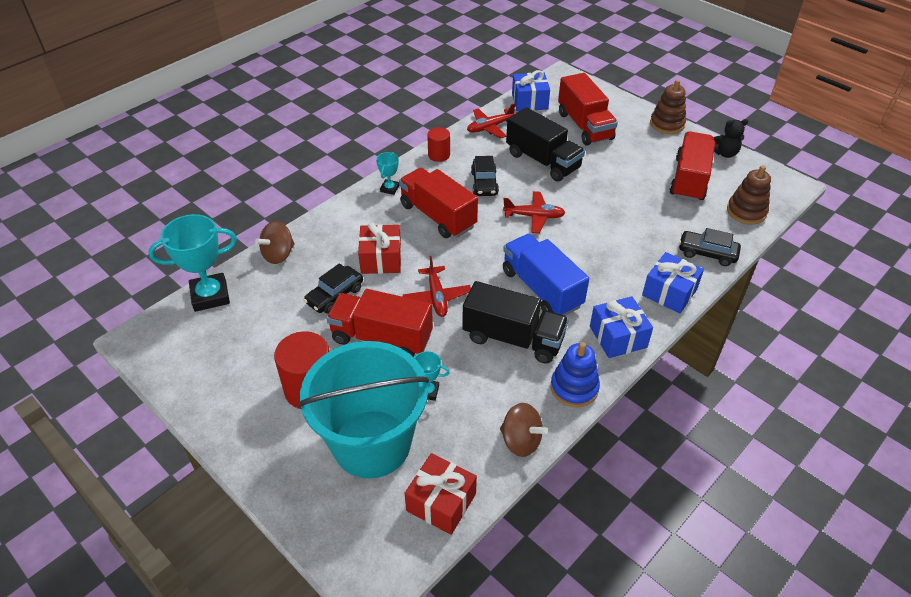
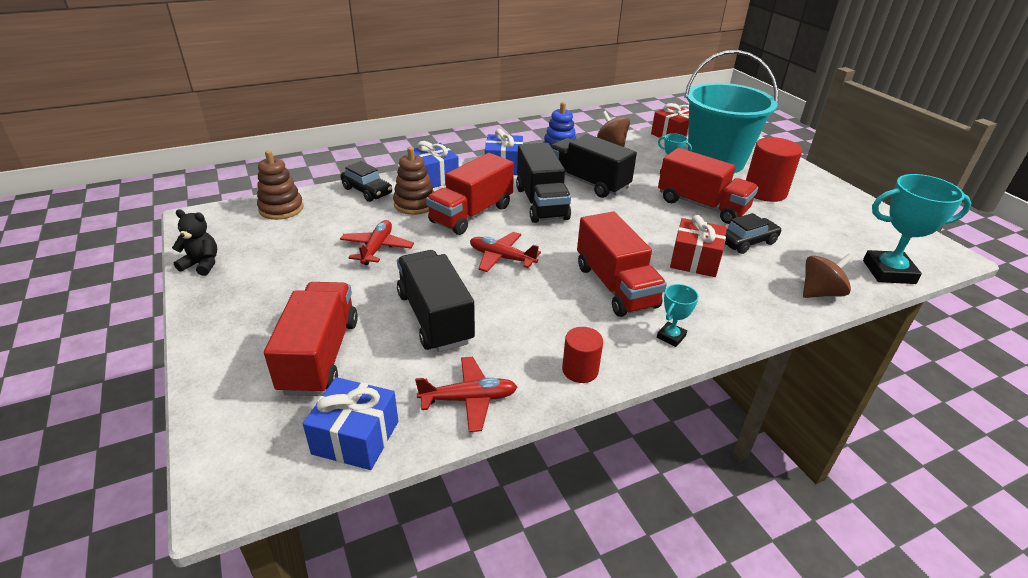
camera: 160 degrees left, 10 degrees down
red plane [403,256,471,317] -> red plane moved to [340,220,414,265]
black car [471,156,499,196] -> none
blue truck [503,234,589,316] -> black truck [516,143,571,223]
brown stacking toy [650,79,686,134] -> brown stacking toy moved to [393,147,434,215]
red truck [669,131,715,202] -> red truck moved to [426,153,514,235]

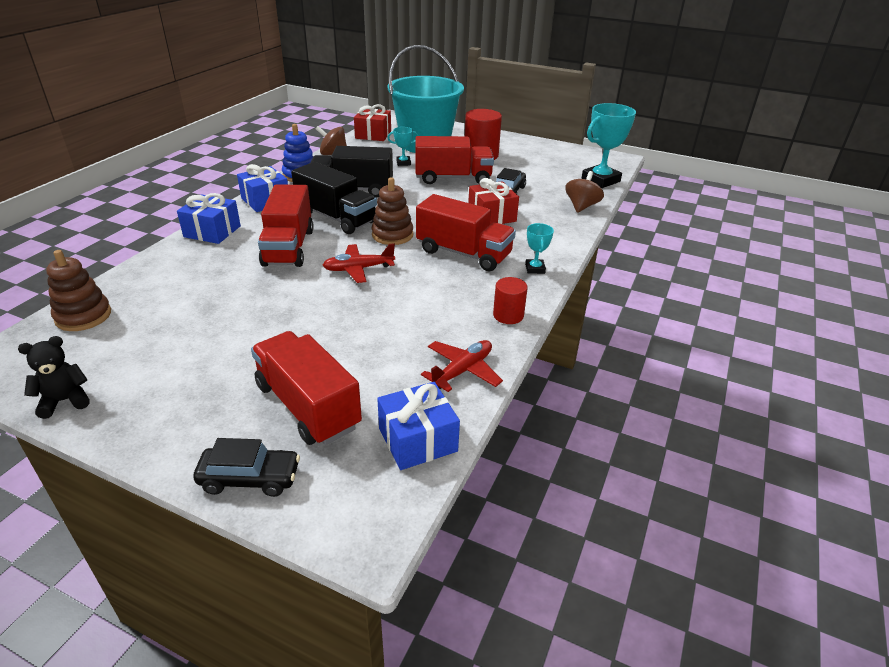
camera: 40 degrees left, 0 degrees up
red plane [340,220,414,265] -> none
black car [341,161,392,202] -> black car moved to [193,438,300,497]
brown stacking toy [393,147,434,215] -> brown stacking toy moved to [371,177,414,245]
black truck [397,250,475,352] -> none

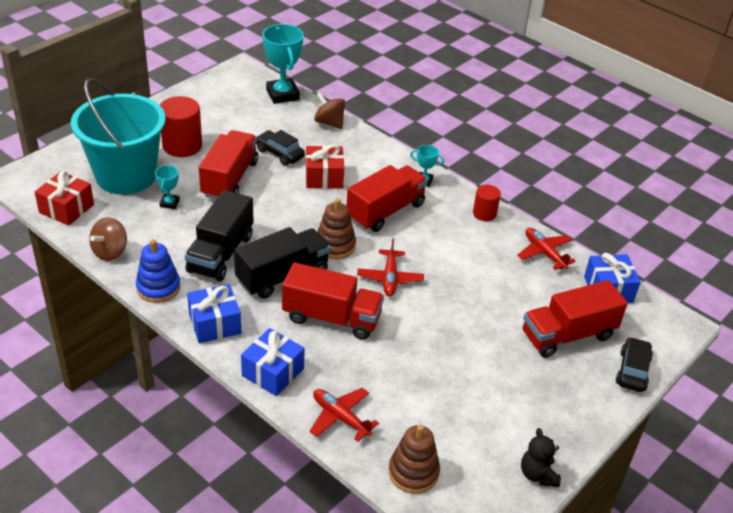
camera: 75 degrees left, 5 degrees up
none -> red plane [310,388,379,442]

